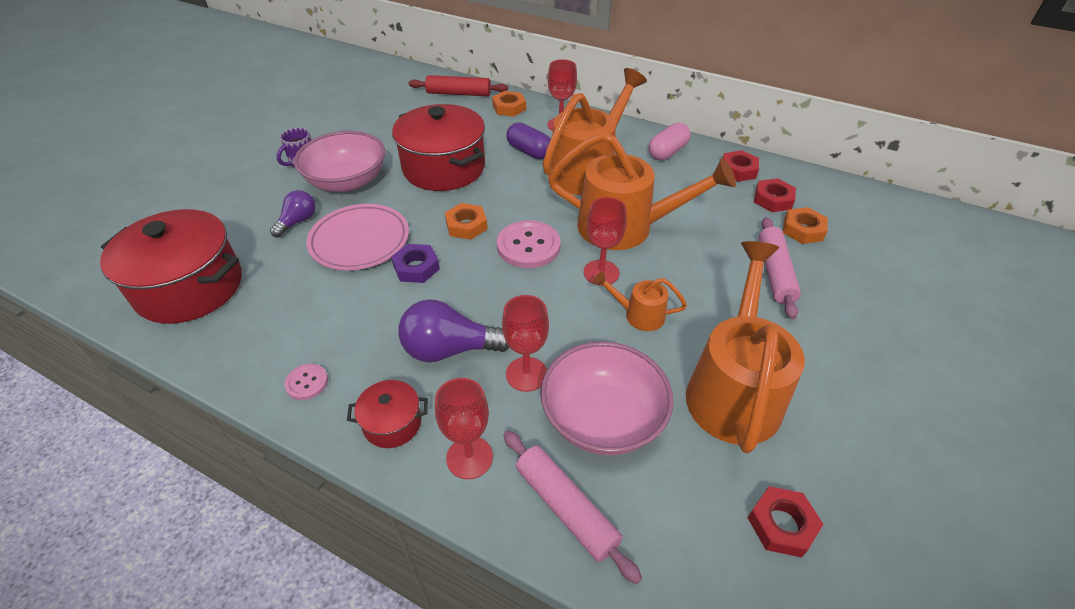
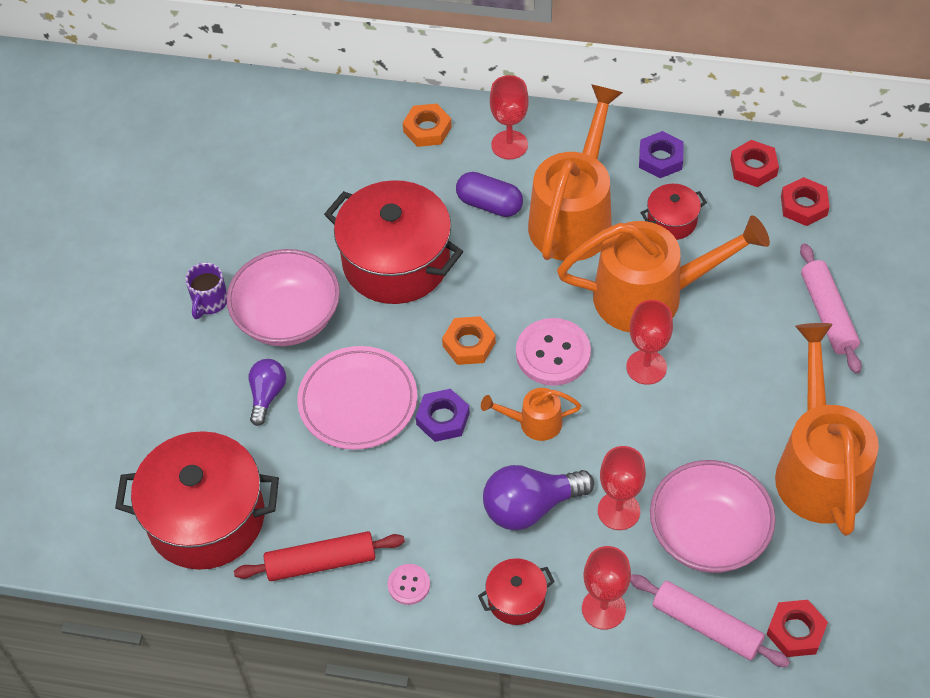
camera: 15 degrees left, 10 degrees up
red rolling pin [408,75,508,96] -> red rolling pin moved to [234,531,405,581]
orange watering can [593,272,687,331] -> orange watering can moved to [481,388,581,441]
pink capsule [648,123,691,160] -> purple nut [639,131,684,178]
red nut [748,486,824,558] -> red nut moved to [766,600,828,657]
orange nut [783,207,828,244] -> none
none -> red pot [641,184,707,240]

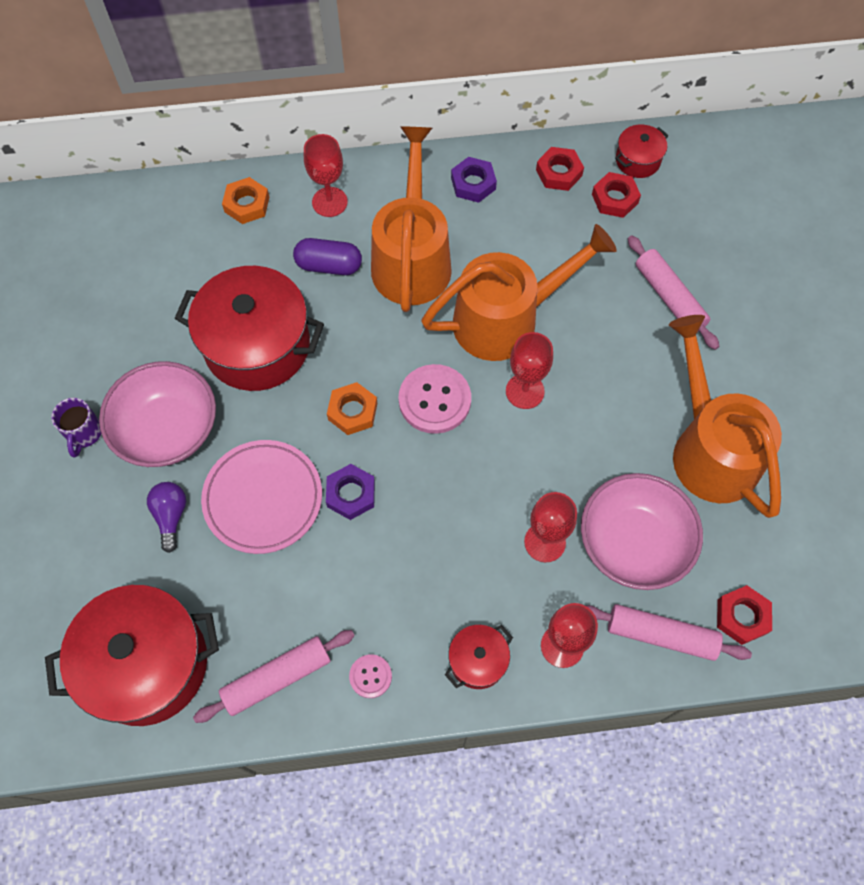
camera: 20 degrees left, 10 degrees up
red rolling pin [234,531,405,581] -> pink rolling pin [193,630,355,723]
orange watering can [481,388,581,441] -> none
purple light bulb [483,465,594,530] -> none
red pot [641,184,707,240] -> red pot moved to [615,125,669,178]

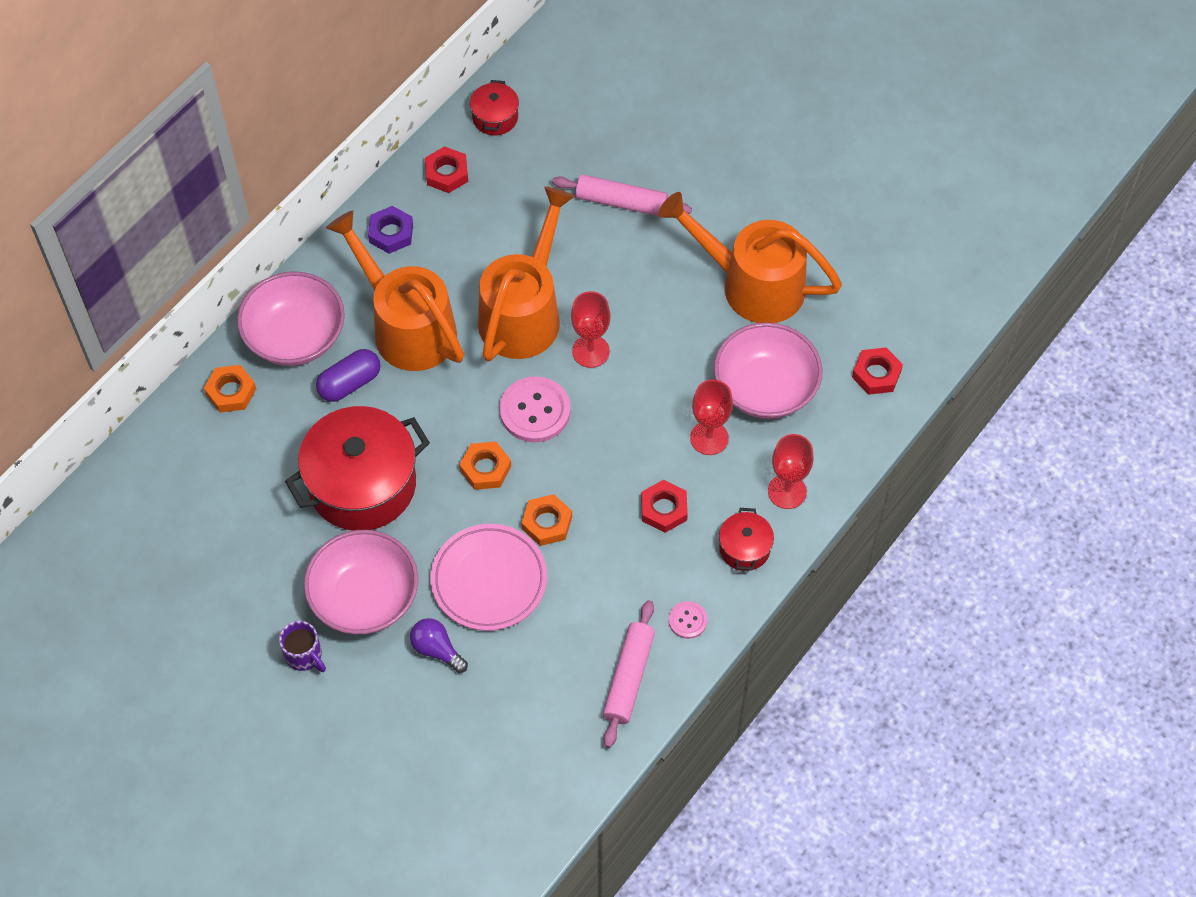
camera: 45 degrees left, 5 degrees down
red pot [45,585,219,726] -> none
red goblet [304,134,348,217] -> pink bowl [237,272,345,366]
purple nut [326,464,375,520] -> orange nut [521,494,572,546]
pink rolling pin [586,604,752,661] -> none
red nut [592,172,641,218] -> red nut moved to [641,480,688,533]

